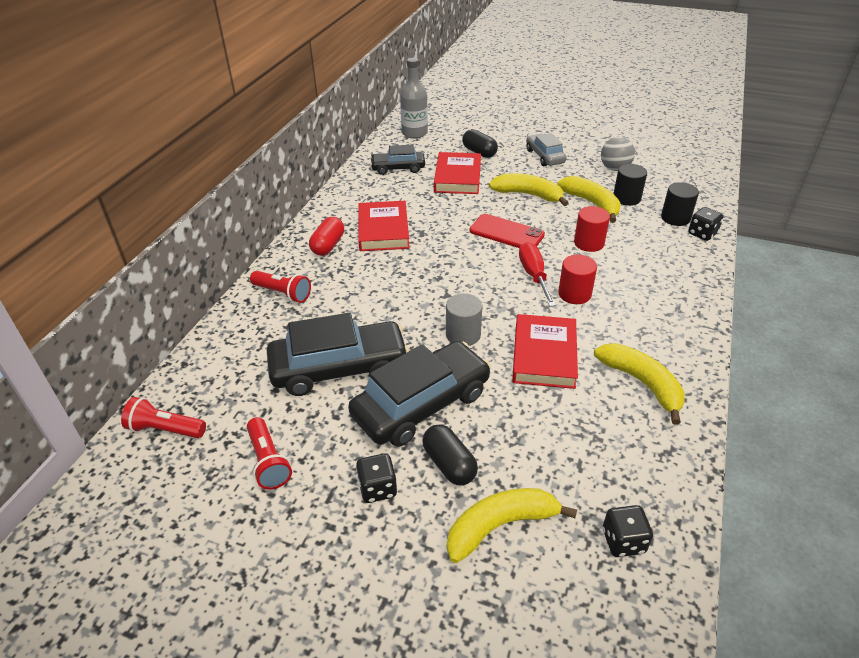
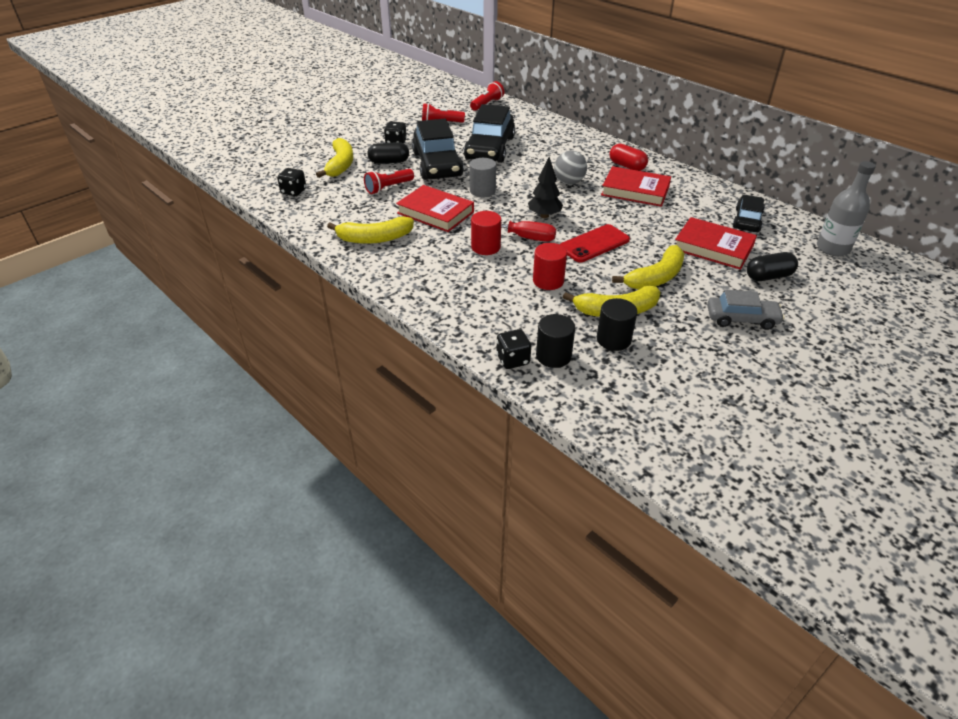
camera: 115 degrees right, 0 degrees up
red flashlight [250,271,311,303] -> red flashlight moved to [364,169,414,194]
grey ball [601,137,635,171] -> grey ball moved to [554,151,587,185]
none -> black tree [528,157,563,218]

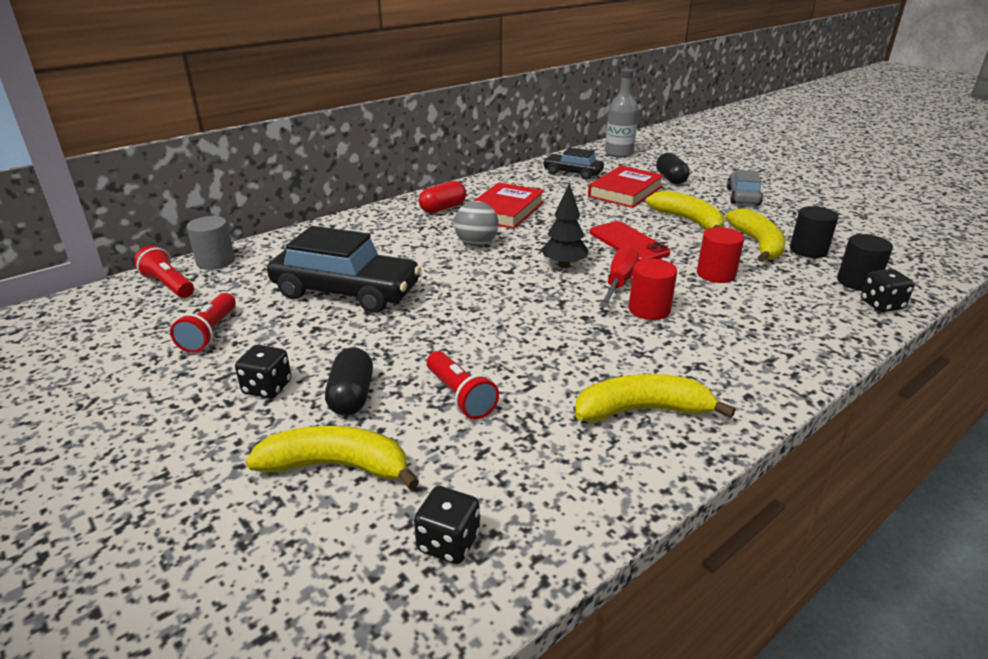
camera: 85 degrees left, 10 degrees down
yellow banana [327,216,414,244] -> yellow banana turned 90 degrees counterclockwise [575,374,736,422]
red book [396,185,474,232] -> none
black car [412,119,464,180] -> none
grey cylinder [469,158,496,197] -> grey cylinder moved to [186,216,235,270]

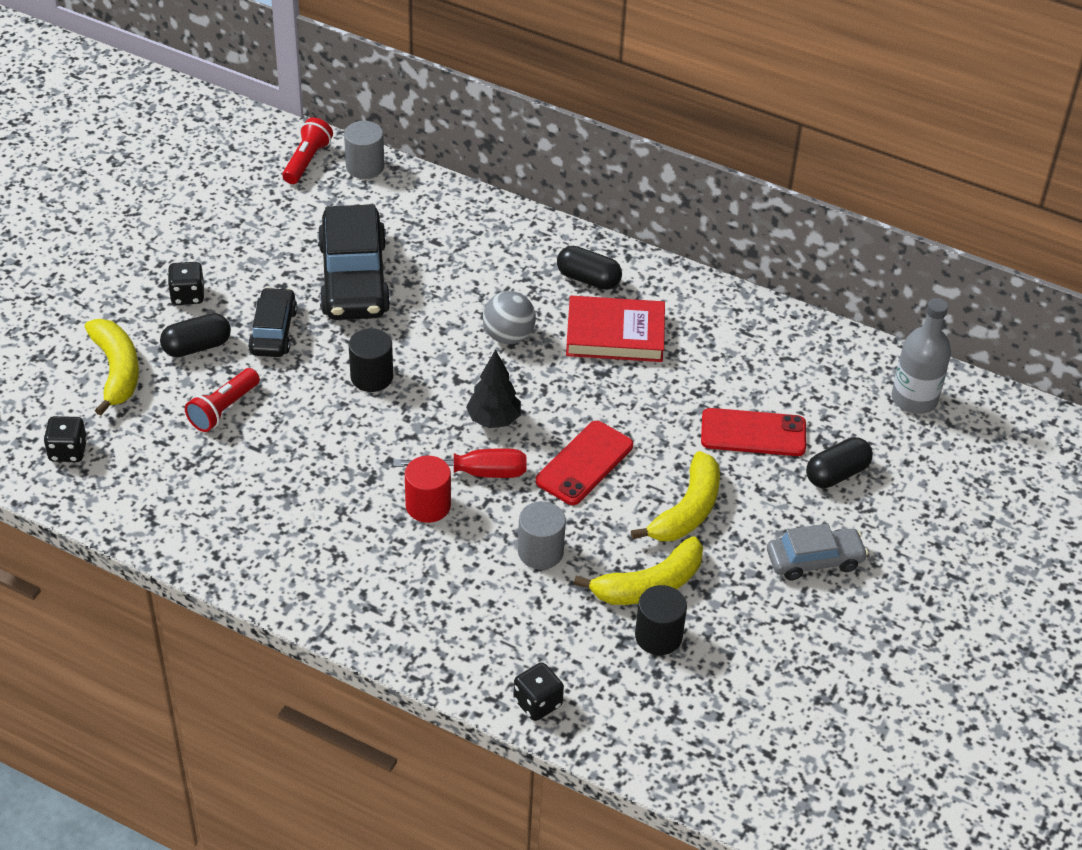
camera: 65 degrees right, 15 degrees up
red flashlight [170,293,236,353] -> none
red capsule [419,181,466,213] -> black capsule [557,246,622,290]
black car [543,148,604,180] -> black car moved to [248,287,298,357]
yellow banana [575,374,736,422] -> none
red book [588,166,664,208] -> red phone [701,408,806,456]
red cylinder [697,227,744,283] -> grey cylinder [518,501,566,570]
black cylinder [837,234,893,291] -> black cylinder moved to [349,328,393,392]

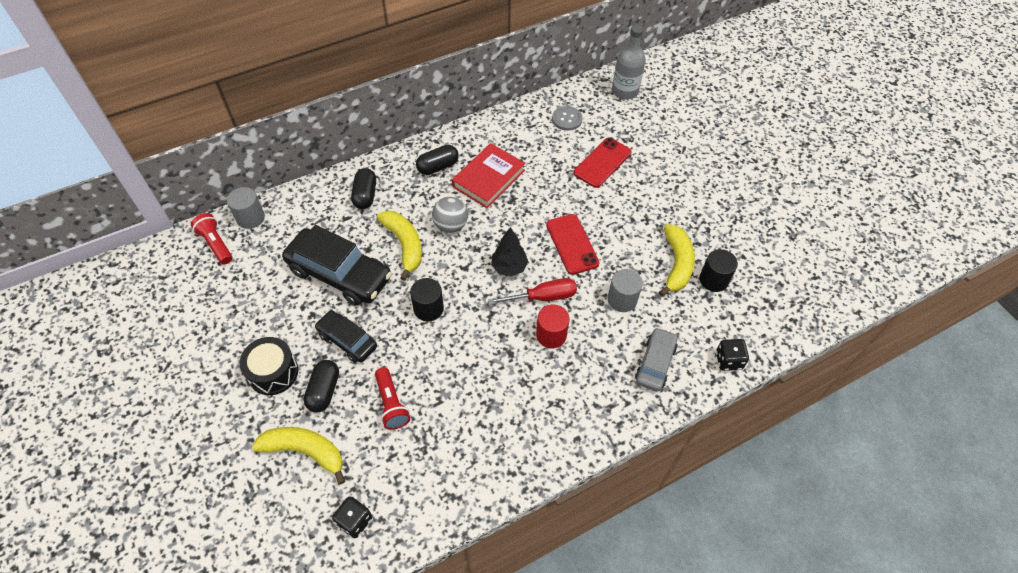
camera: 55 degrees left, 10 degrees up
black dice [168,262,204,305] -> black drum [240,337,298,395]
red screwdriver [393,448,526,478] -> red screwdriver turned 45 degrees clockwise [488,278,577,305]
yellow banana [631,451,720,541] -> yellow banana moved to [377,211,422,281]
grey car [767,523,868,580] -> grey car moved to [635,327,678,392]
black capsule [806,437,873,488] -> black capsule moved to [351,168,376,209]
none -> grey button [552,106,583,131]

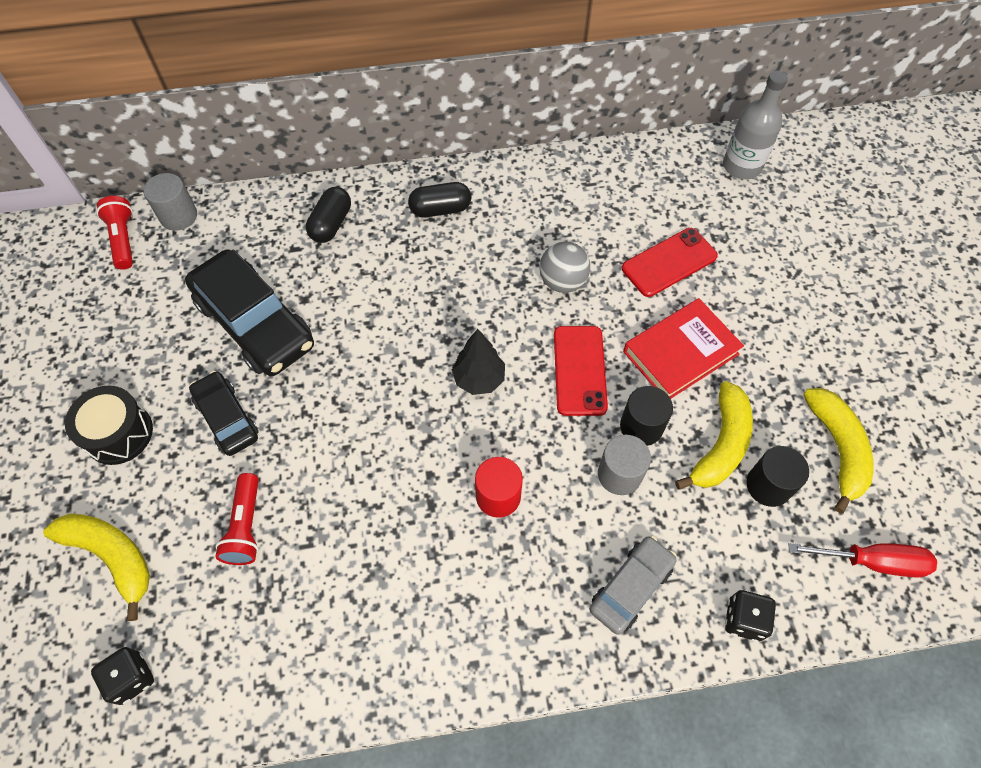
camera: 20 degrees right, 5 degrees up
black capsule [304,360,339,412] -> none
yellow banana [377,211,422,281] -> yellow banana moved to [803,388,873,513]
black cylinder [410,278,444,321] -> black cylinder moved to [620,386,673,446]
grey ball [432,197,468,233] -> grey ball moved to [539,242,590,293]
red book [452,143,525,208] -> red book moved to [623,298,744,399]
red screwdriver [488,278,577,305] -> red screwdriver moved to [788,543,937,578]
grey button [552,106,583,131] -> none

